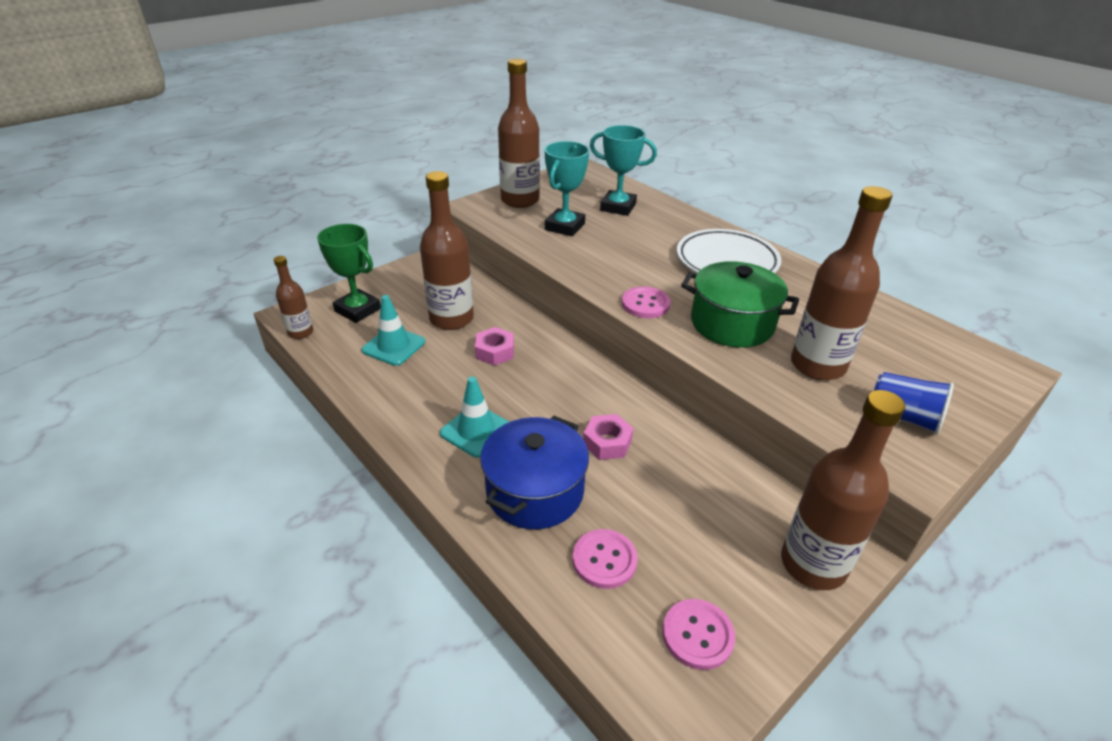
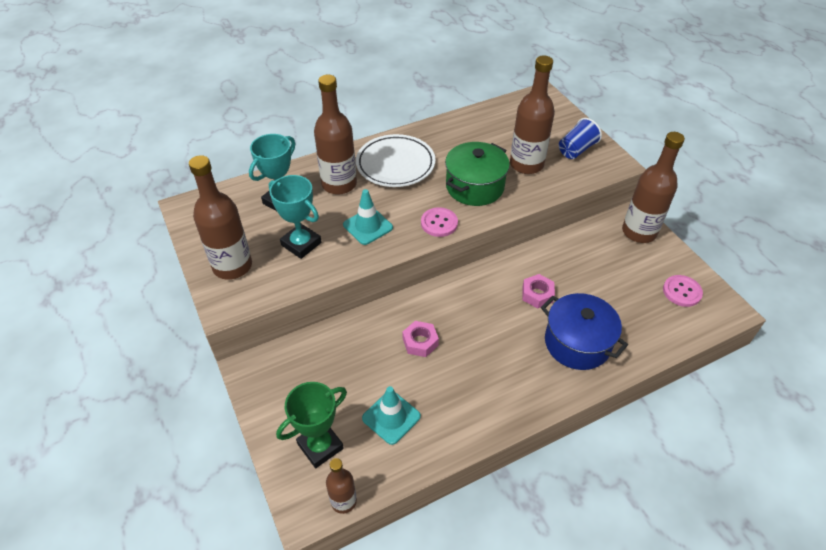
camera: 75 degrees left, 10 degrees up
brown bottle [420,171,474,330] -> brown bottle moved to [314,75,357,195]
turquoise traffic cone [440,376,509,458] -> turquoise traffic cone moved to [343,189,393,245]
pink button [573,529,637,589] -> none

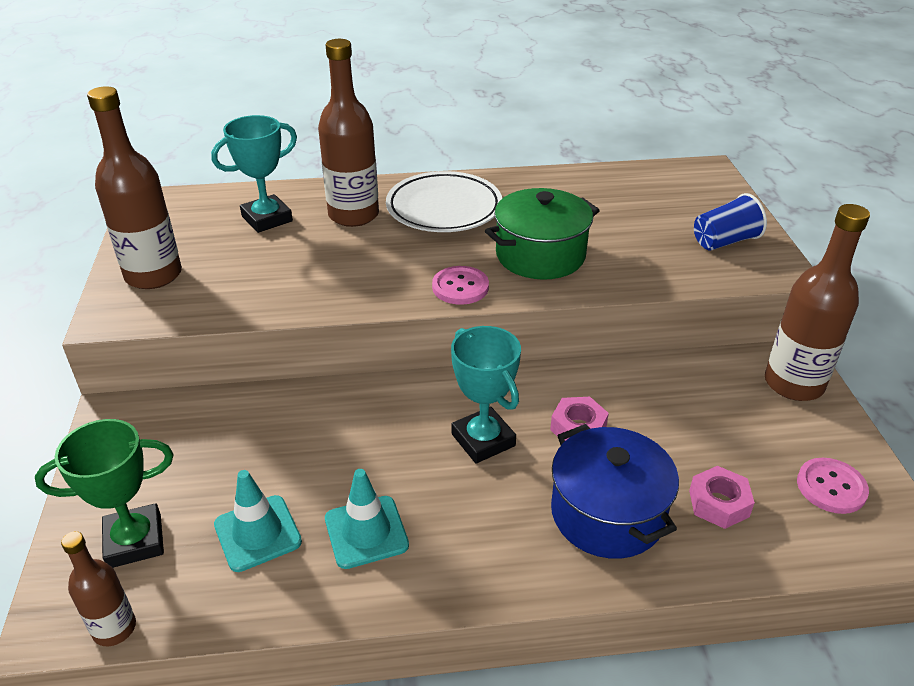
camera: 20 degrees right, 10 degrees down
turquoise trophy [269,175,322,259] -> turquoise trophy moved to [451,326,521,463]
turquoise traffic cone [343,189,393,245] -> turquoise traffic cone moved to [325,469,409,569]
pink nut [402,321,439,357] -> pink nut moved to [689,466,755,529]
brown bottle [510,55,555,174] -> none

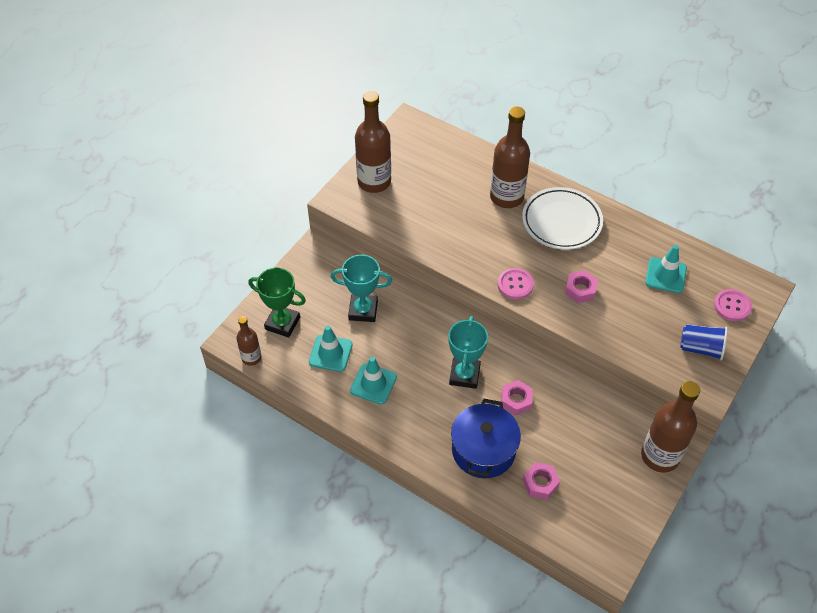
camera: 40 degrees right, 15 degrees up
turquoise trophy [211,115,297,233] -> turquoise trophy moved to [330,255,392,322]
green pot [485,188,600,280] -> pink nut [565,270,598,303]
pink button [797,458,869,514] -> pink button moved to [714,289,752,321]
none -> turquoise traffic cone [646,245,687,293]

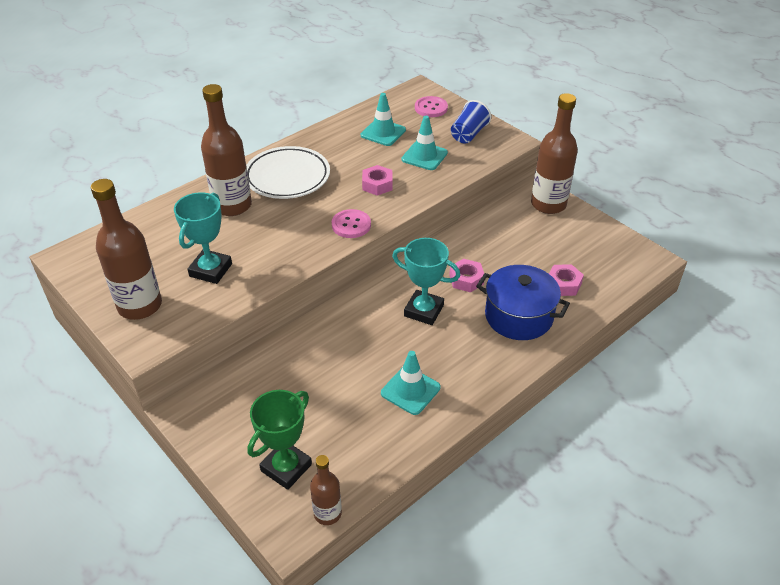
camera: 75 degrees left, 10 degrees down
turquoise traffic cone [309,326,352,372] -> turquoise traffic cone moved to [402,116,448,170]
turquoise trophy [330,255,392,322] -> turquoise trophy moved to [174,192,232,284]

